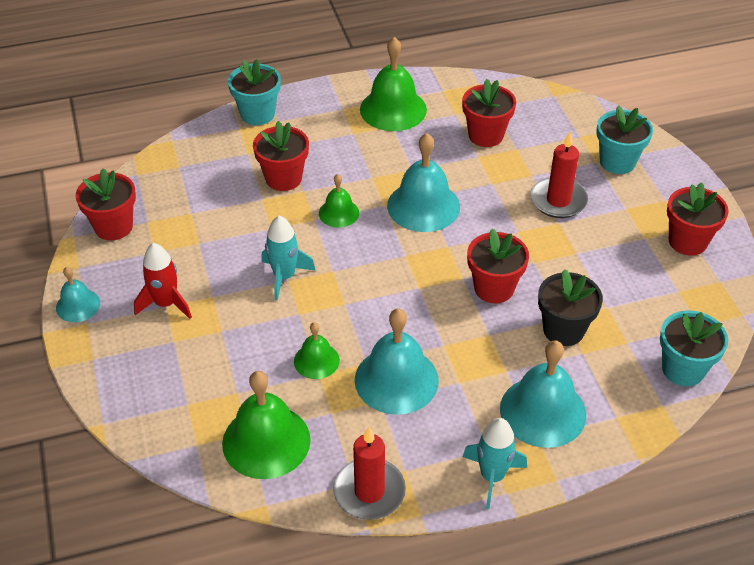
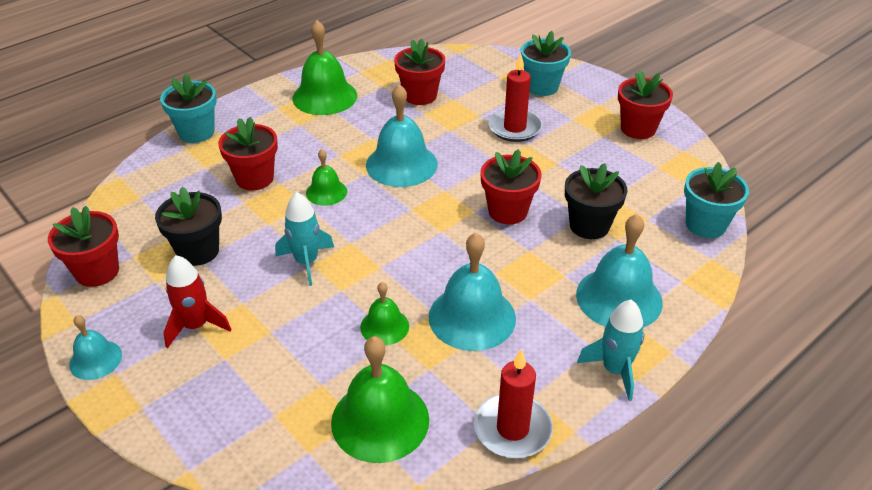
camera: 25 degrees left, 5 degrees down
none -> black flower pot [155,187,222,266]

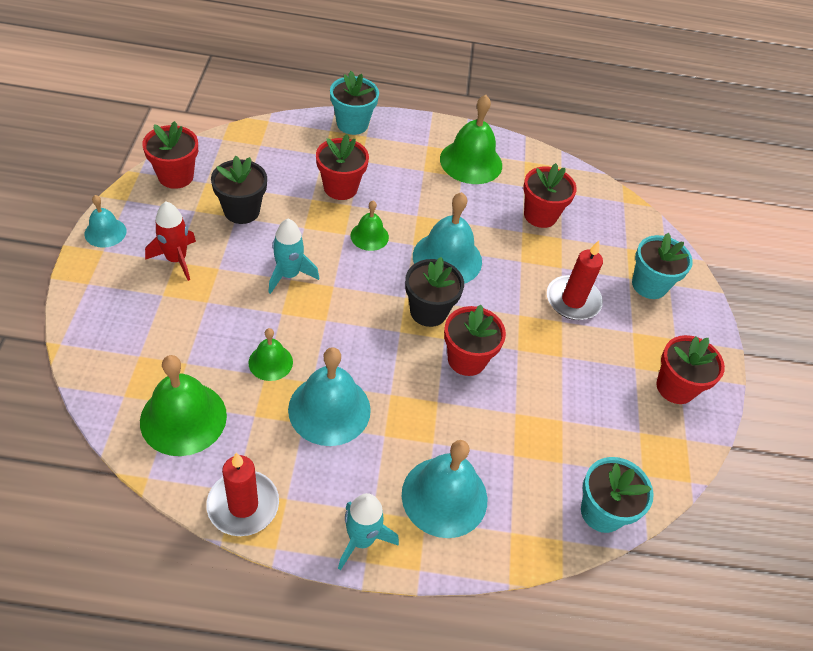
camera: 40 degrees right, 10 degrees up
black flower pot [565,163,628,239] -> black flower pot moved to [405,257,464,327]

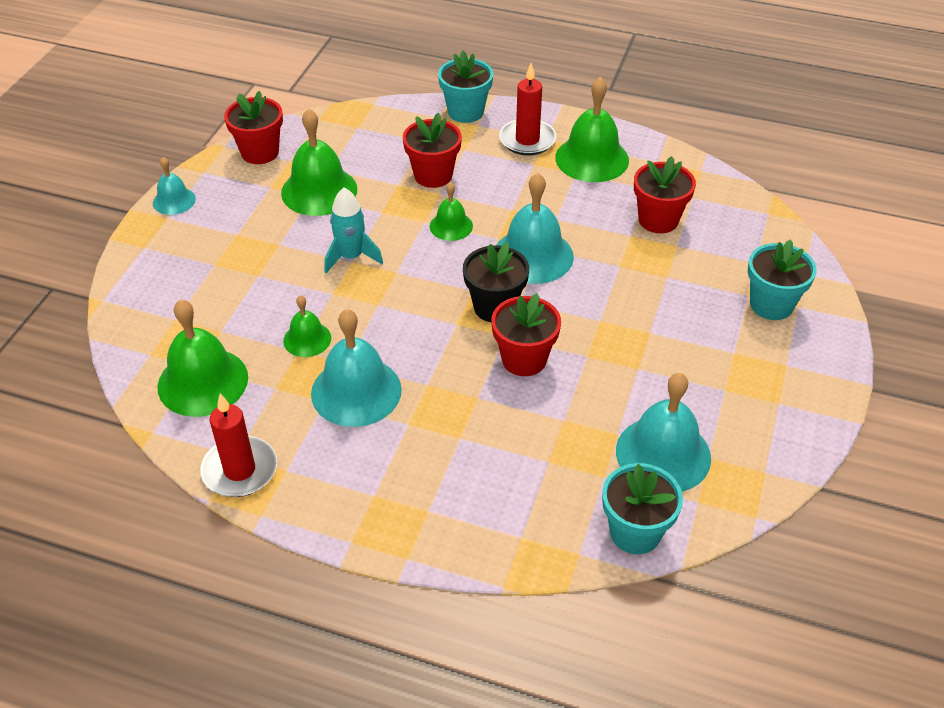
camera: 20 degrees right, 5 degrees down
red rocket [145,202,196,281] -> none
black flower pot [211,156,267,224] -> green bell [281,108,357,216]
turquoise rocket [338,493,399,571] -> none
turquoise bell [402,440,487,538] -> turquoise bell moved to [616,373,711,492]
red candle [547,240,603,320] -> red candle moved to [499,63,556,156]
red flower pot [656,335,725,404] -> none

